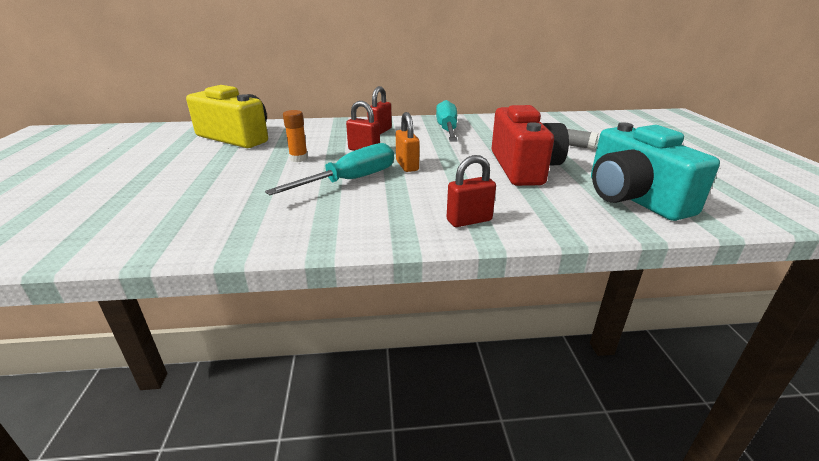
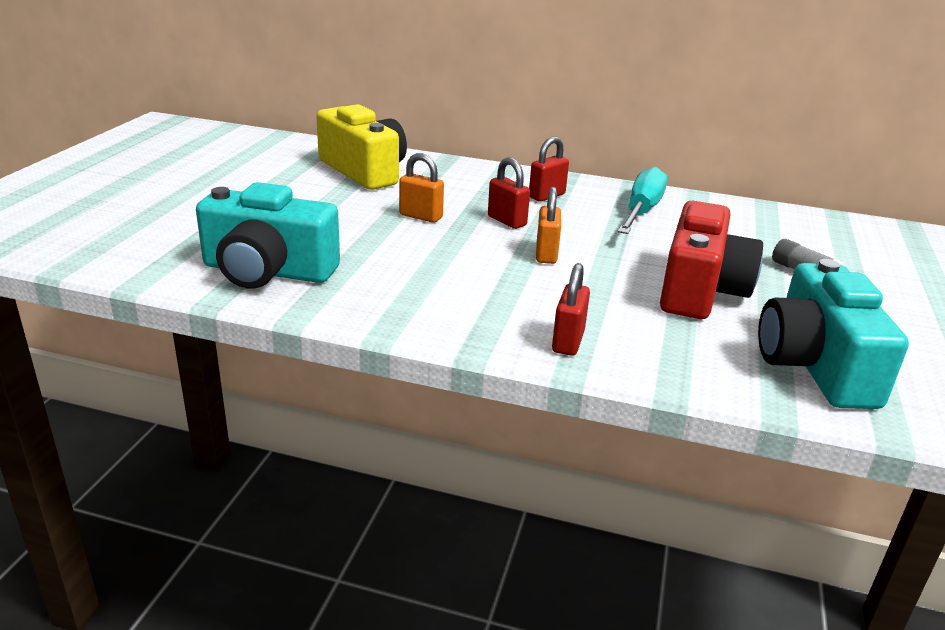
camera: 20 degrees right, 0 degrees up
turquoise screwdriver [265,143,394,195] -> none
orange glue stick [283,110,308,162] -> orange padlock [399,153,444,223]
red padlock [447,155,496,227] -> red padlock turned 75 degrees counterclockwise [552,263,590,356]
none -> turquoise camera [196,182,340,289]

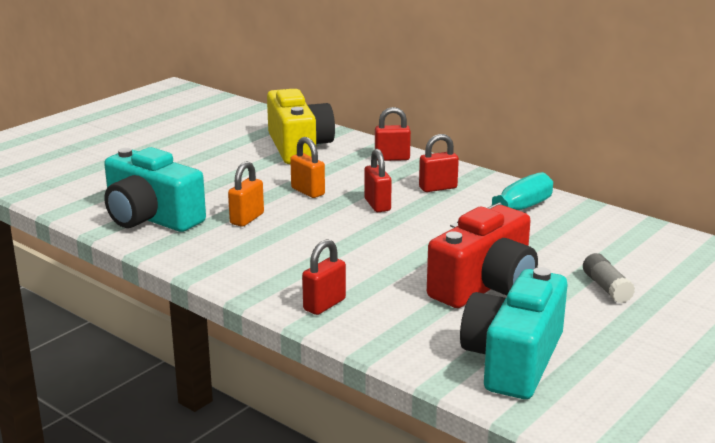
camera: 25 degrees right, 5 degrees down
orange padlock [536,186,561,264] -> orange padlock moved to [228,161,264,227]
none -> red padlock [375,107,411,161]

